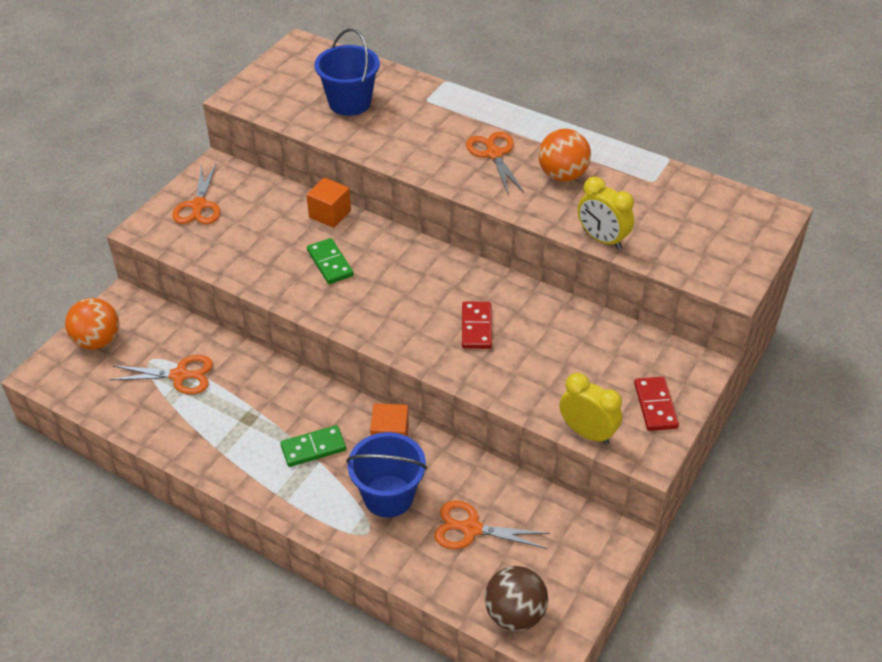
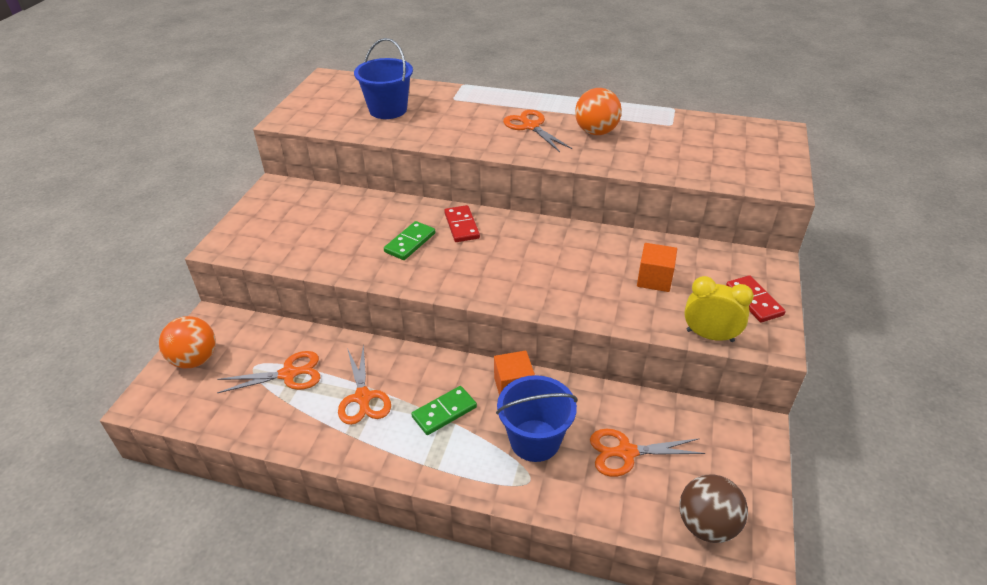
camera: 15 degrees left, 5 degrees down
orange scissors [172,163,220,224] -> orange scissors moved to [338,344,391,425]
orange cube [306,178,351,228] -> orange cube moved to [637,243,677,292]
green domino [307,238,354,284] -> green domino turned 75 degrees clockwise [384,221,436,260]
red domino [462,302,492,349] -> red domino moved to [444,205,480,242]
yellow clock [578,177,634,249] -> none

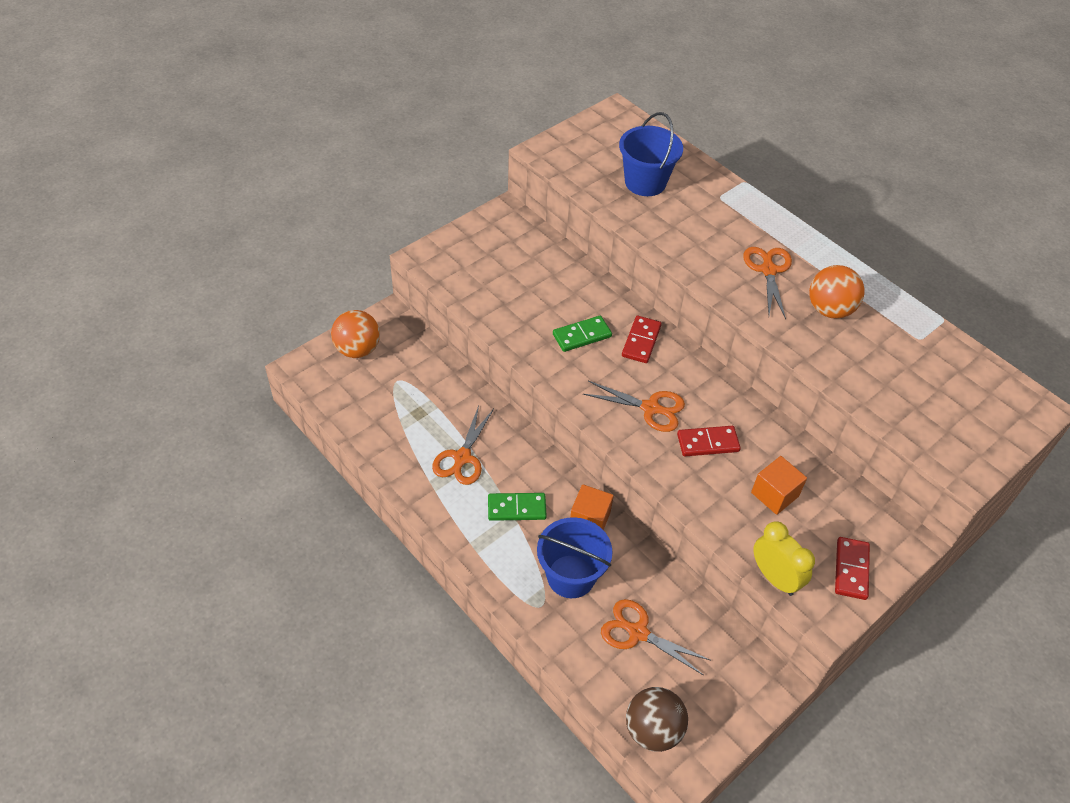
camera: 30 degrees right, 10 degrees up
orange scissors [217,351,321,393] -> orange scissors moved to [583,381,685,432]
none -> red domino [677,426,741,456]

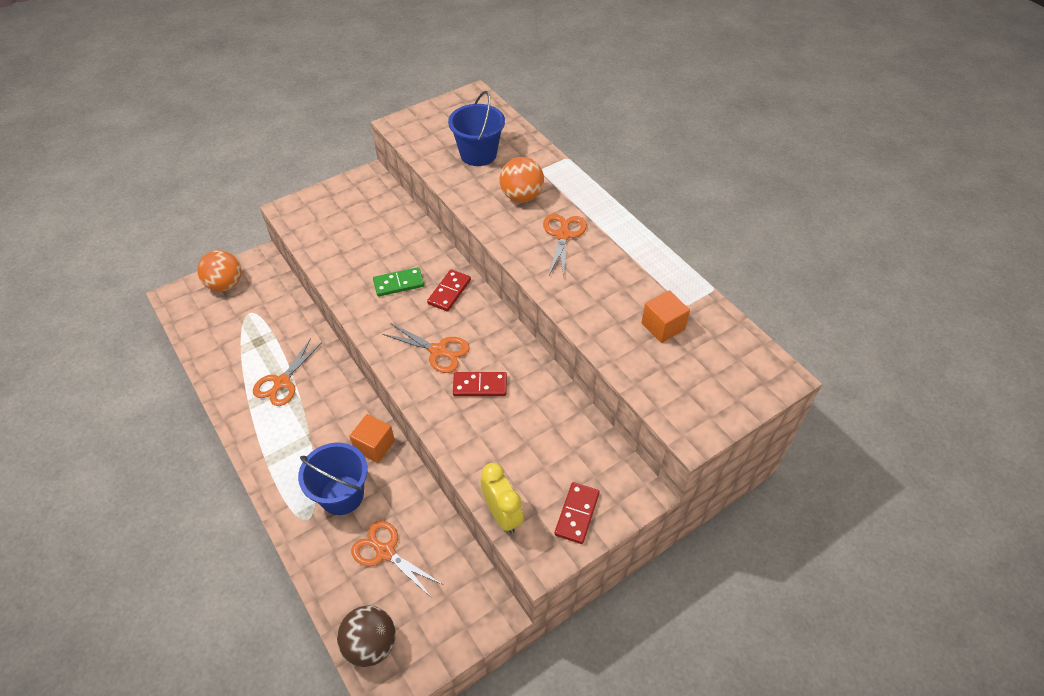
camera: 10 degrees right, 0 degrees up
green domino [488,493,547,521] -> none
orange cube [751,456,807,515] -> orange cube moved to [641,290,690,343]
orange ball [809,265,865,319] -> orange ball moved to [500,157,544,203]

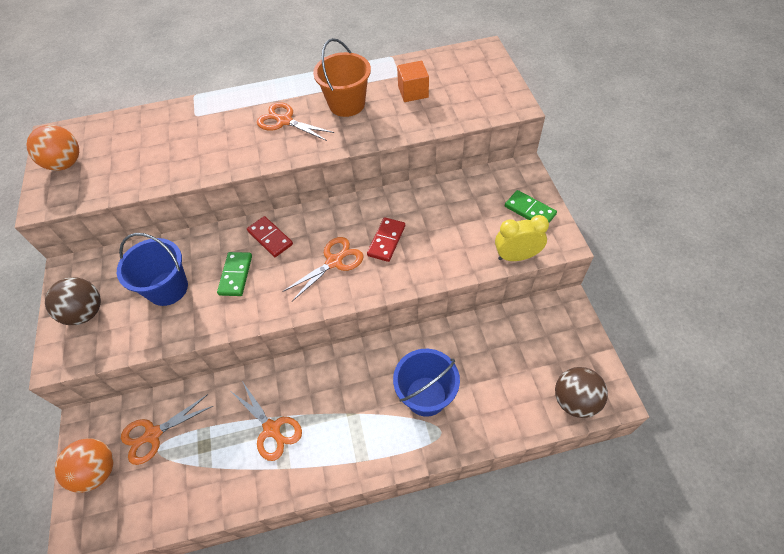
camera: 65 degrees left, 5 degrees up
orange cube [349,414,395,463] -> none
orange scissors [351,521,443,598] -> orange scissors moved to [121,394,213,465]
blue bucket [448,91,505,166] -> blue bucket moved to [117,233,188,306]
orange ball [500,157,544,203] -> orange ball moved to [26,125,79,171]
red domino [555,482,600,544] -> green domino [505,190,557,223]
none -> brown ball [45,277,101,325]
none -> orange bucket [313,38,371,117]

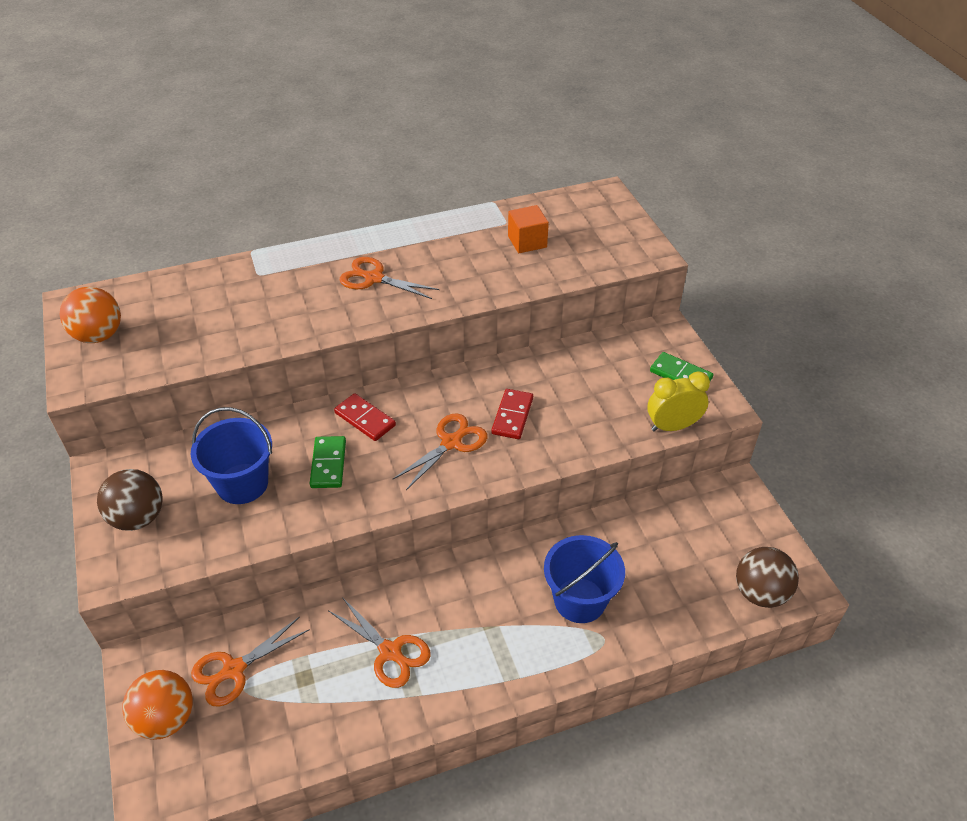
camera: 10 degrees left, 10 degrees down
orange bucket [313,38,371,117] -> none

